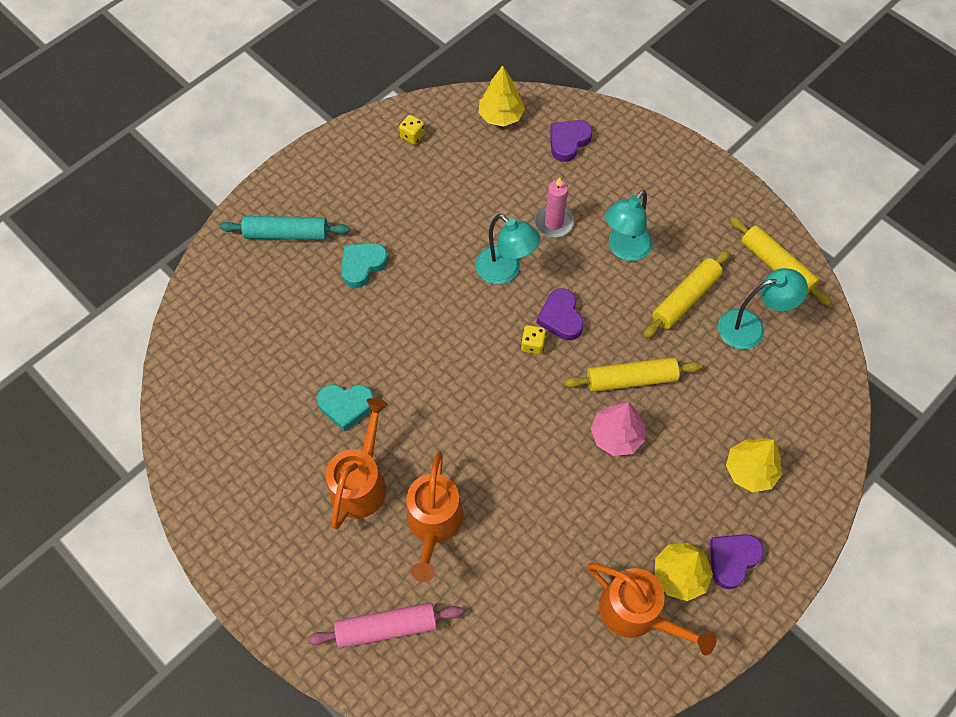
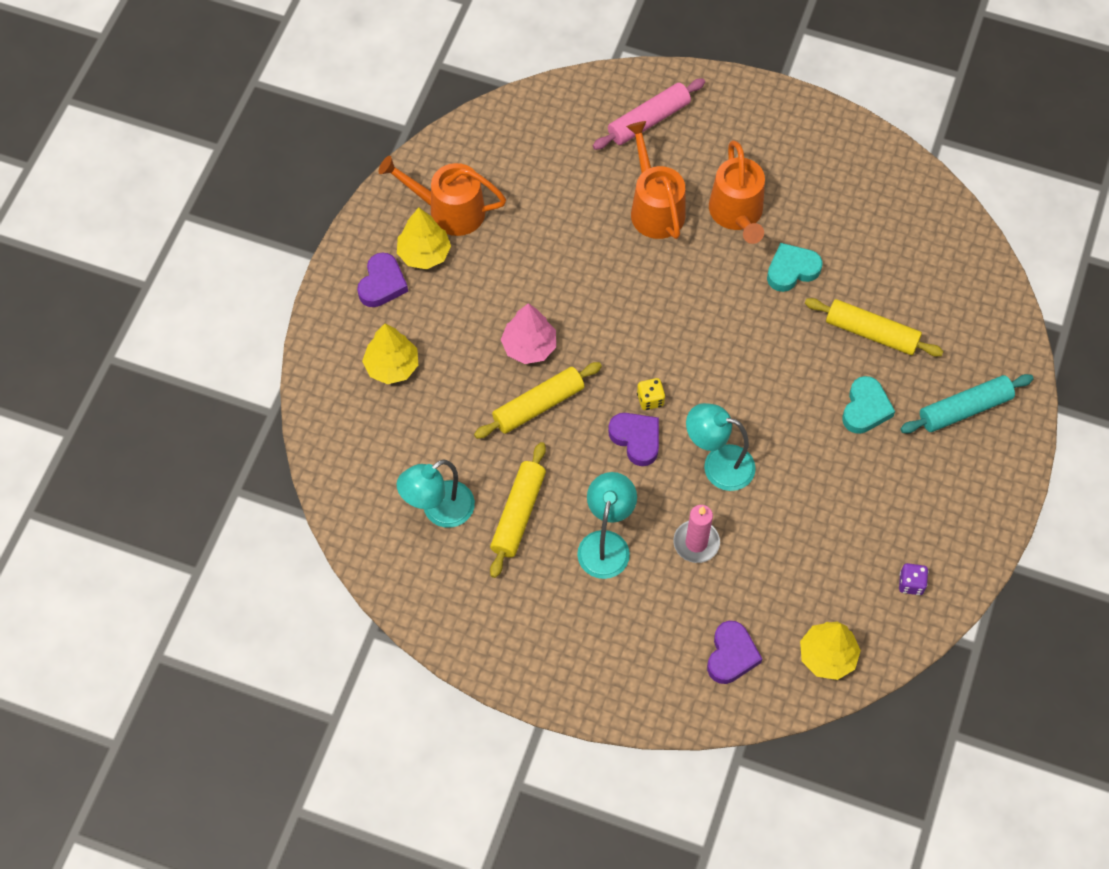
camera: 155 degrees right, 0 degrees up
yellow dice [399,115,425,145] -> purple dice [899,563,928,595]
yellow rolling pin [730,217,832,306] -> yellow rolling pin moved to [805,298,944,357]

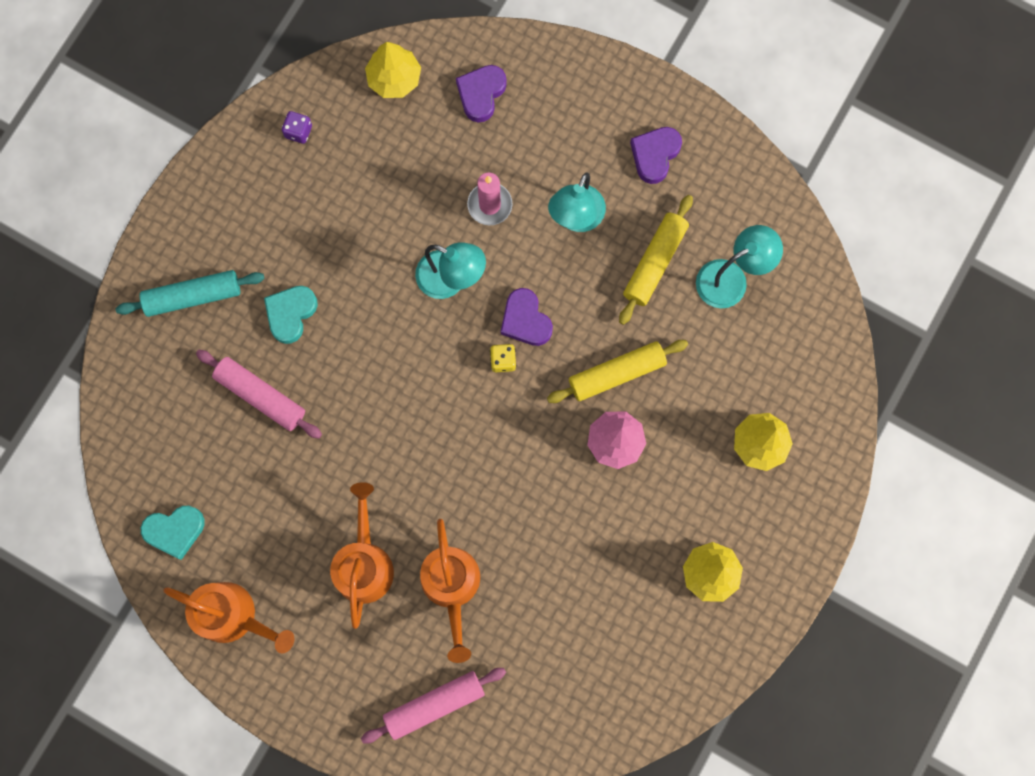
camera: 170 degrees left, 15 degrees up
purple heart [357,253,408,307] -> purple heart moved to [630,127,682,184]
orange watering can [378,156,506,236] -> orange watering can moved to [163,582,295,654]
turquoise heart [767,243,823,292] -> turquoise heart moved to [141,506,205,560]
yellow rolling pin [805,298,944,357] -> pink rolling pin [196,350,322,439]

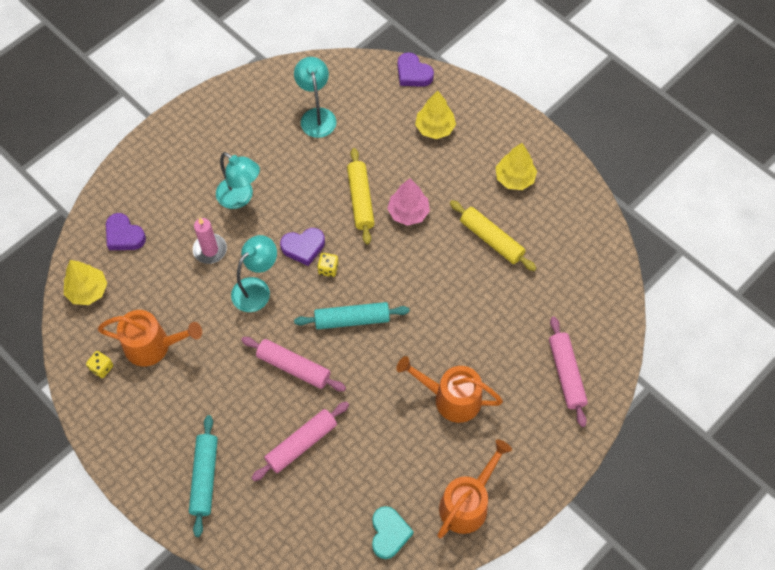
camera: 75 degrees left, 15 degrees down
turquoise heart [264,286,318,344] -> none
purple dice [282,111,312,144] -> yellow dice [86,351,113,378]
orange watering can [420,519,480,663] -> orange watering can moved to [97,310,202,366]
yellow rolling pin [619,195,693,325] -> yellow rolling pin moved to [450,200,537,271]
purple heart [630,127,682,184] -> purple heart moved to [398,52,434,87]
none -> pink rolling pin [241,337,346,391]
none -> turquoise rolling pin [294,302,410,329]

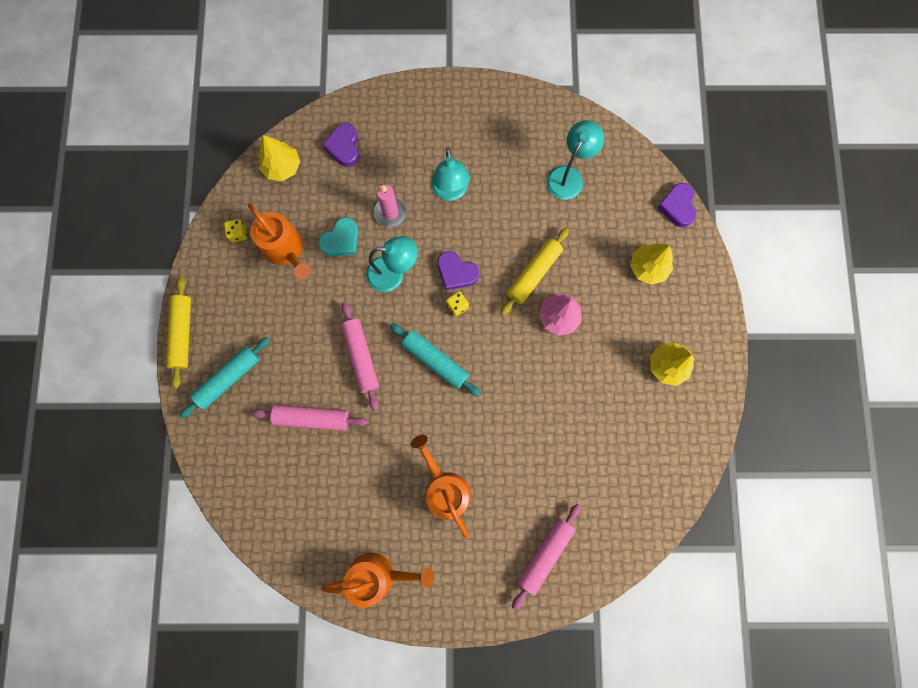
camera: 45 degrees right, 15 degrees up
turquoise heart [372,506,414,559] -> turquoise heart moved to [319,217,359,256]
yellow rolling pin [450,200,537,271] -> yellow rolling pin moved to [166,277,191,389]

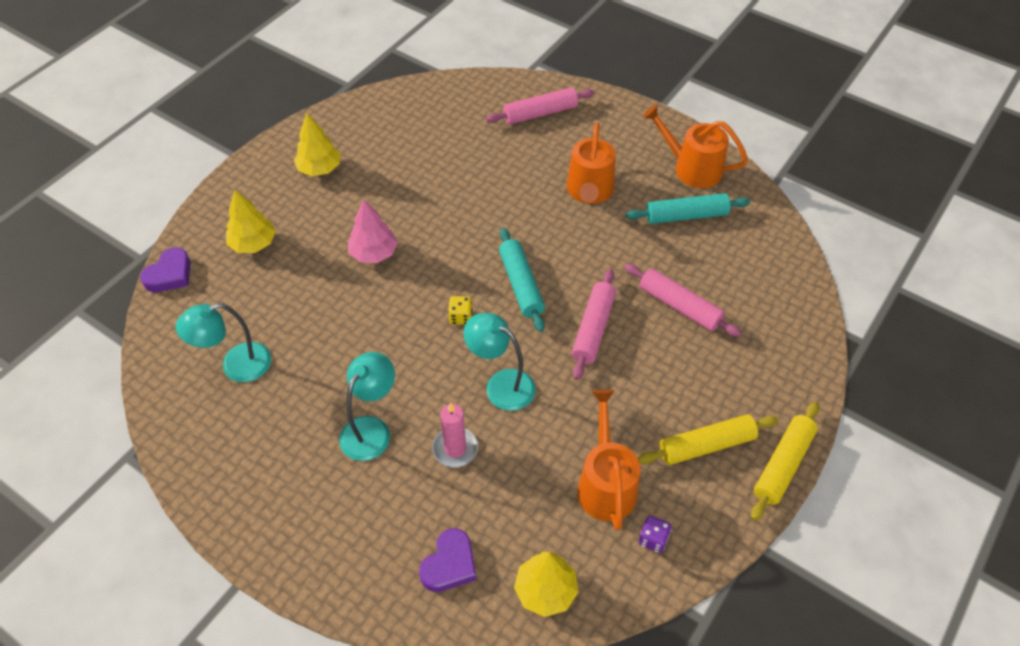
camera: 145 degrees left, 25 degrees down
turquoise rolling pin [179,337,270,419] -> turquoise rolling pin moved to [626,193,750,224]
yellow dice [224,219,247,242] -> purple dice [639,516,671,553]
turquoise heart [319,217,359,256] -> none
purple heart [438,251,479,290] -> none
yellow rolling pin [500,228,569,316] -> yellow rolling pin moved to [638,414,778,465]

